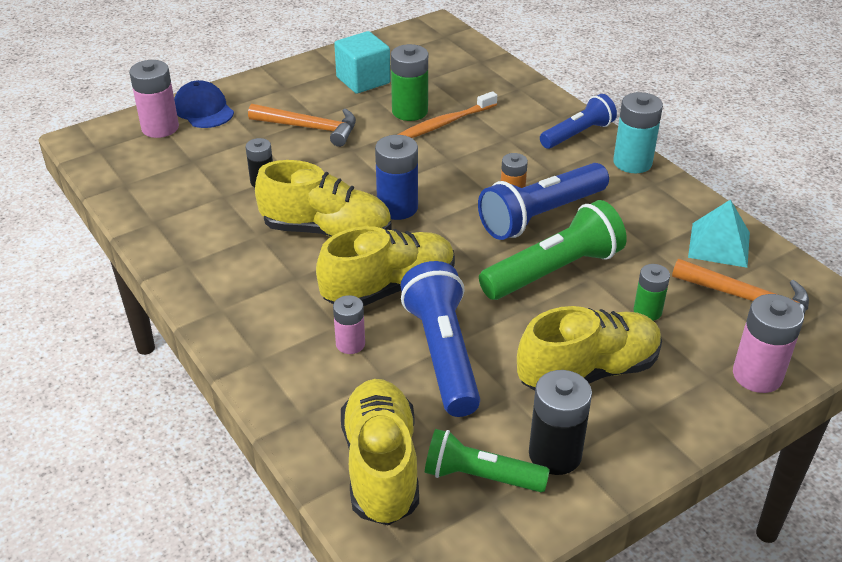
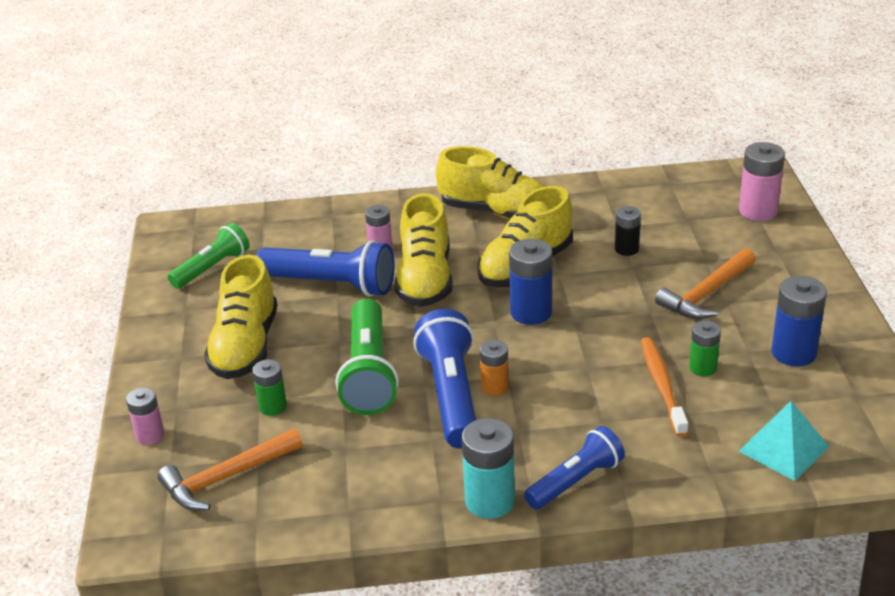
camera: 120 degrees right, 5 degrees down
blue cap [174,80,234,128] -> none
turquoise cube [334,31,391,94] -> blue battery [772,276,827,366]
yellow shoe [341,379,419,525] -> yellow shoe moved to [436,146,546,220]
green battery [391,44,428,121] -> green battery [689,321,721,376], size x0.62
black battery [529,370,592,475] -> none
blue flashlight [540,94,617,149] -> blue flashlight turned 120 degrees counterclockwise [524,426,625,509]
turquoise pyramid [688,199,750,268] -> turquoise pyramid moved to [739,401,829,481]
pink battery [733,294,804,393] -> pink battery [126,387,164,445], size x0.62

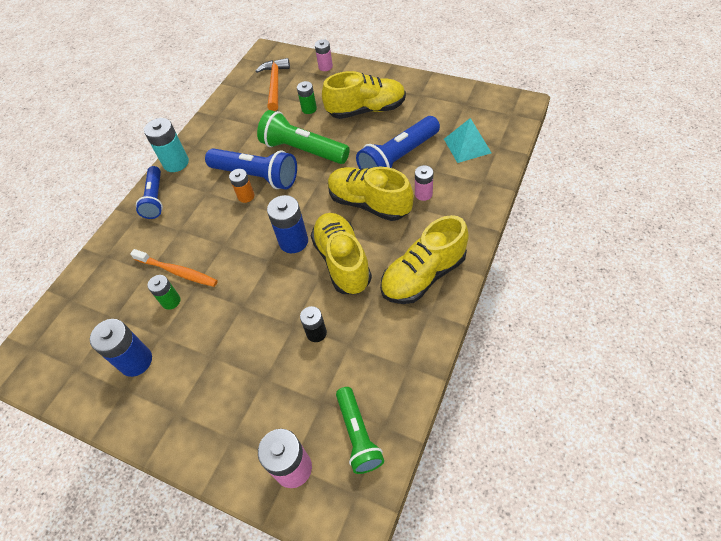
camera: 125 degrees right, 20 degrees up
green flashlight [168,223,250,289] -> green flashlight moved to [336,387,384,474]
yellow shoe [204,255,277,379] -> yellow shoe turned 135 degrees clockwise [322,71,406,119]
orange hammer [655,248,756,319] -> none
turquoise pyramid [739,401,829,481] -> turquoise pyramid moved to [444,118,492,163]

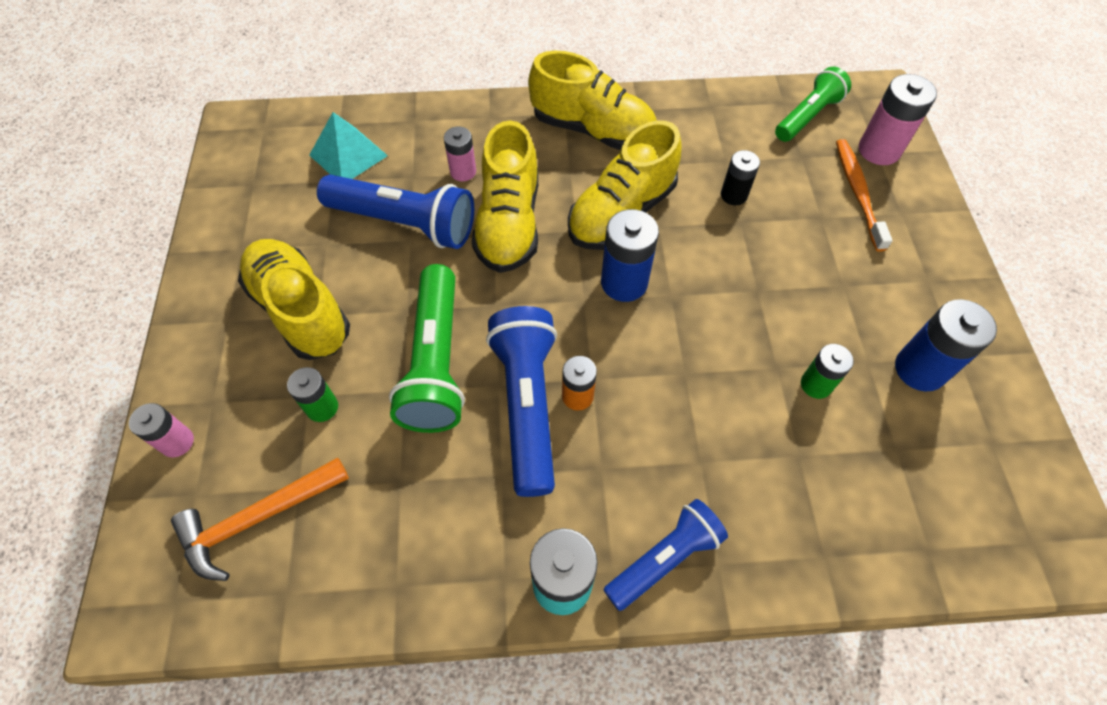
camera: 125 degrees left, 5 degrees up
orange toothbrush [130,249,218,287] -> orange toothbrush moved to [836,139,893,252]

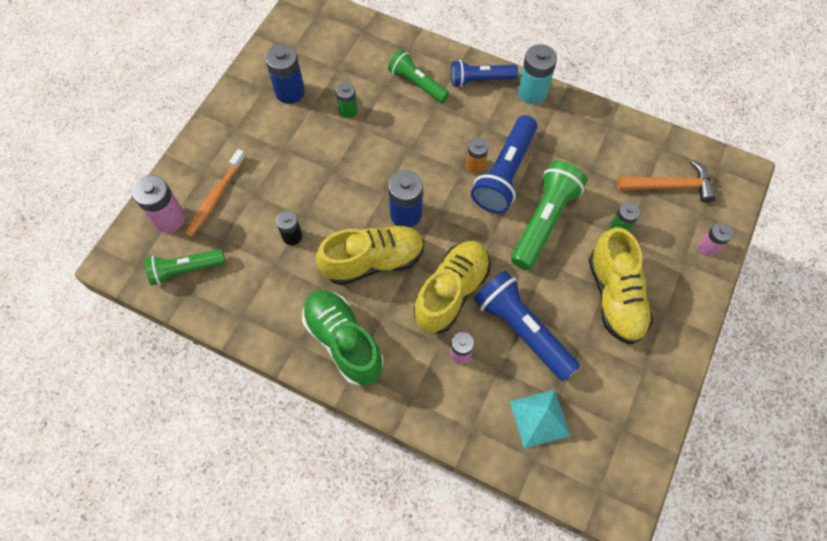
camera: 150 degrees left, 5 degrees up
yellow shoe [528,51,657,150] -> green shoe [302,290,383,386]
none -> green flashlight [388,50,449,103]

